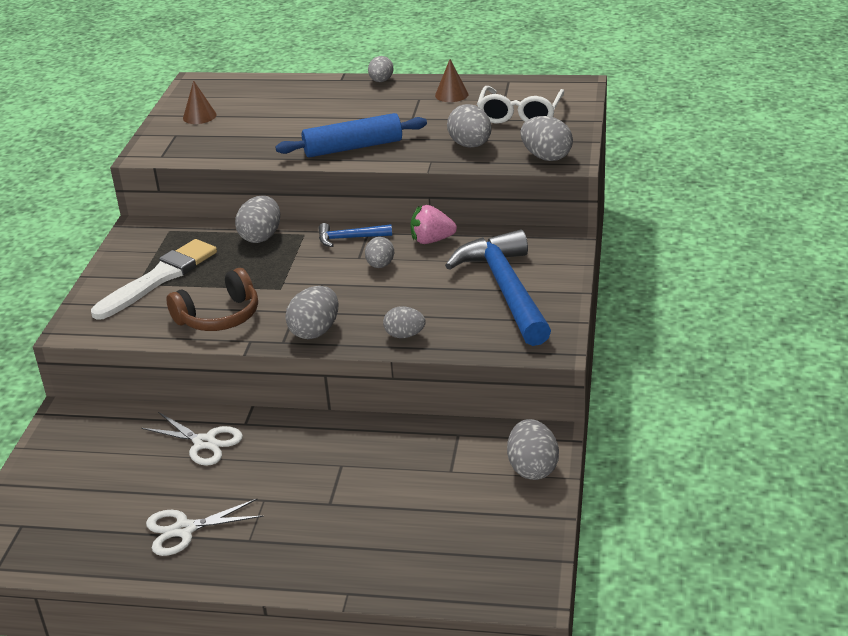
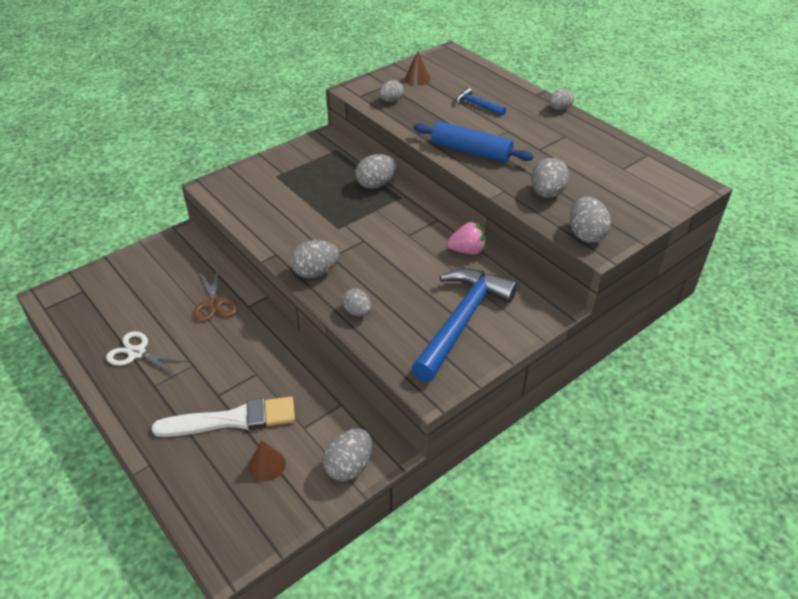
camera: 40 degrees right, 10 degrees up
white brush [91,239,217,320] -> white brush moved to [152,396,295,437]
white scissors [141,412,243,466] -> brown scissors [194,269,238,322]
brown headphones [167,268,258,331] -> none
blue hammer [319,223,392,247] -> blue hammer moved to [455,87,506,116]
grey egg [365,237,394,268] -> grey egg moved to [379,80,404,102]
pink strawberry [410,205,457,244] -> pink strawberry turned 135 degrees clockwise [447,221,486,255]
brown cone [435,59,468,102] -> brown cone moved to [249,440,286,481]
white glasses [477,86,564,124] -> none

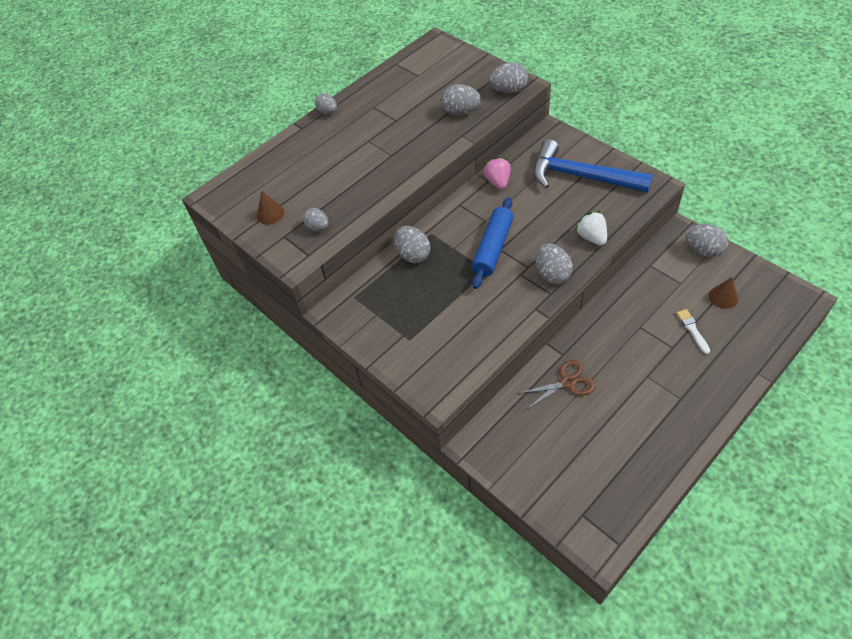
camera: 90 degrees left, 10 degrees up
white scissors [106,331,189,376] -> none
white brush [152,396,295,437] -> white brush [676,309,710,354], size x0.47
grey egg [342,288,371,316] -> white strawberry [575,211,607,245]
blue rolling pin [413,121,534,163] -> blue rolling pin moved to [472,197,513,289]
blue hammer [455,87,506,116] -> none

